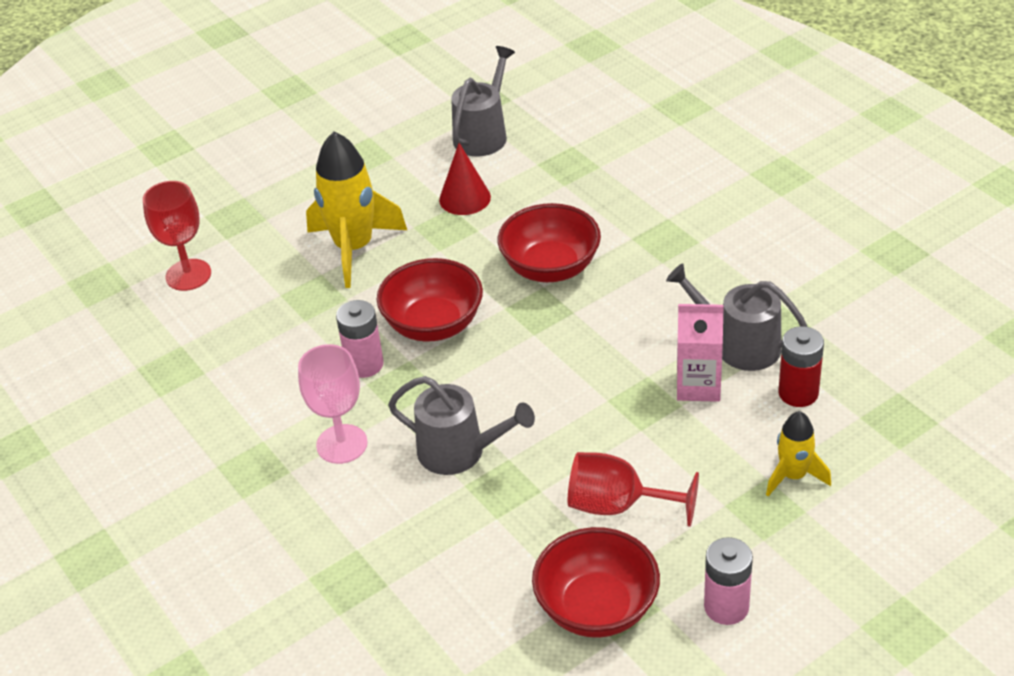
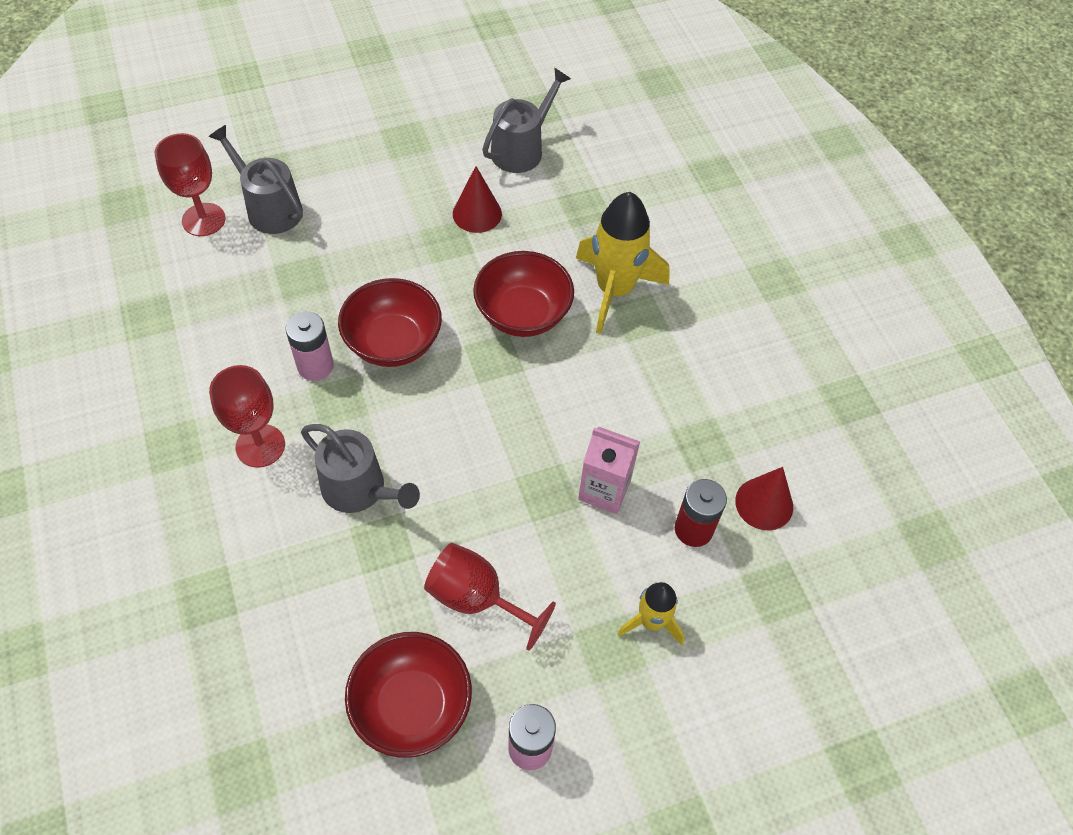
camera: 10 degrees right, 15 degrees up
pink goblet [298,344,368,464] -> red goblet [209,365,285,468]
yellow rocket [306,132,407,288] -> yellow rocket moved to [576,192,670,334]
grey watering can [666,263,808,371] -> grey watering can moved to [209,125,303,234]
none -> red cone [735,467,793,530]

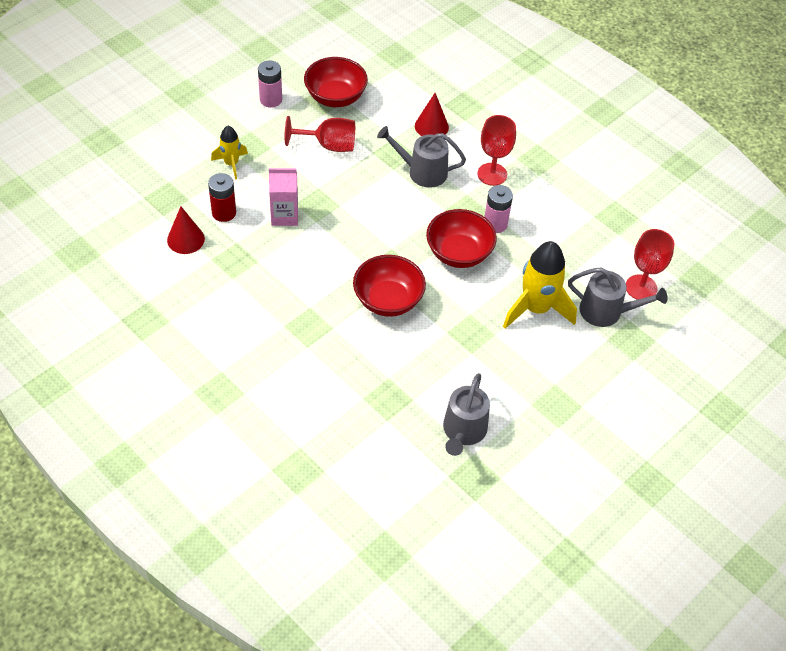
camera: 155 degrees right, 5 degrees down
red cone [453,166,502,233] -> red cone moved to [415,93,449,136]
yellow rocket [576,192,670,334] -> yellow rocket moved to [503,241,577,329]

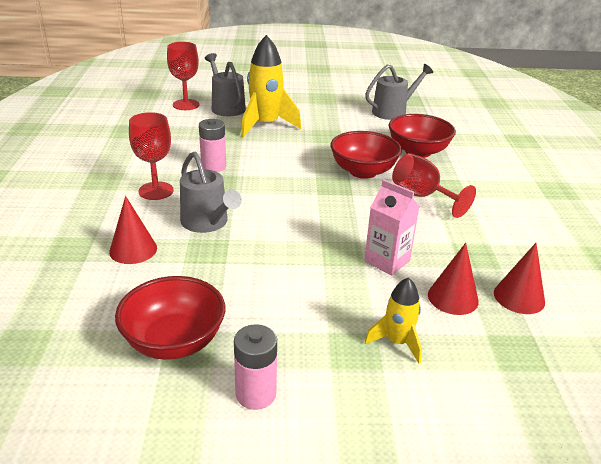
camera: 135 degrees left, 20 degrees down
red battery [208,173,236,222] -> red cone [428,243,479,315]
red goblet [285,116,355,152] -> red goblet moved to [392,153,476,218]
red bowl [426,209,497,268] -> red bowl moved to [389,114,456,158]

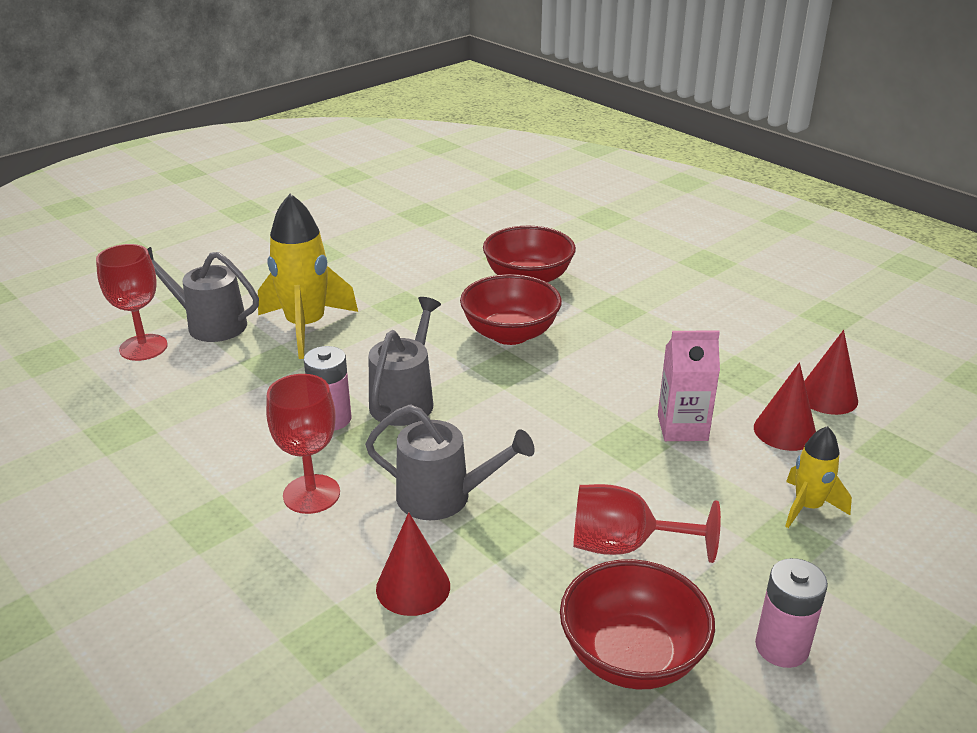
camera: 40 degrees left, 0 degrees up
grey watering can [365,64,433,120] -> grey watering can moved to [369,297,441,426]
red goblet [392,153,476,218] -> red goblet moved to [573,484,721,563]

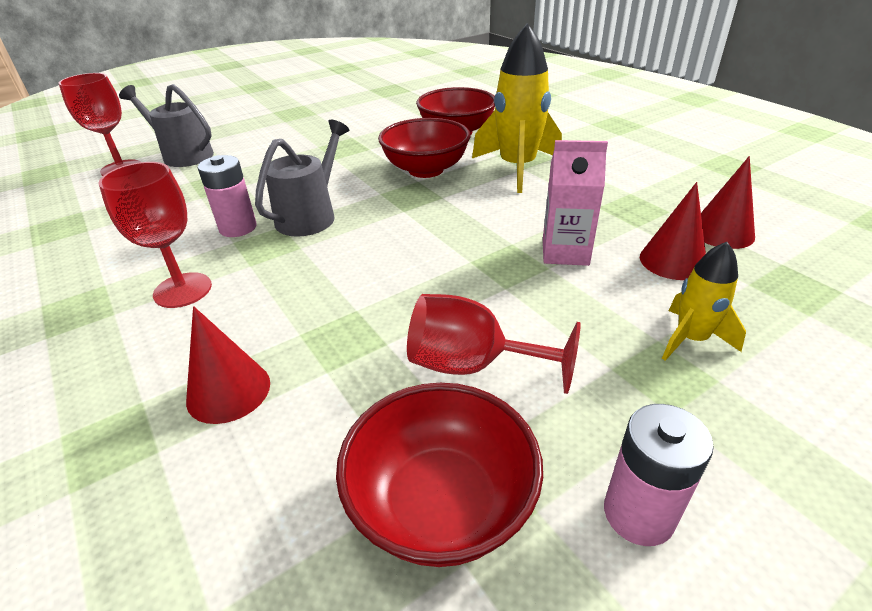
camera: 10 degrees right, 5 degrees up
yellow rocket [258,194,358,359] -> yellow rocket moved to [472,23,562,193]
grey watering can [365,404,535,520] -> none

